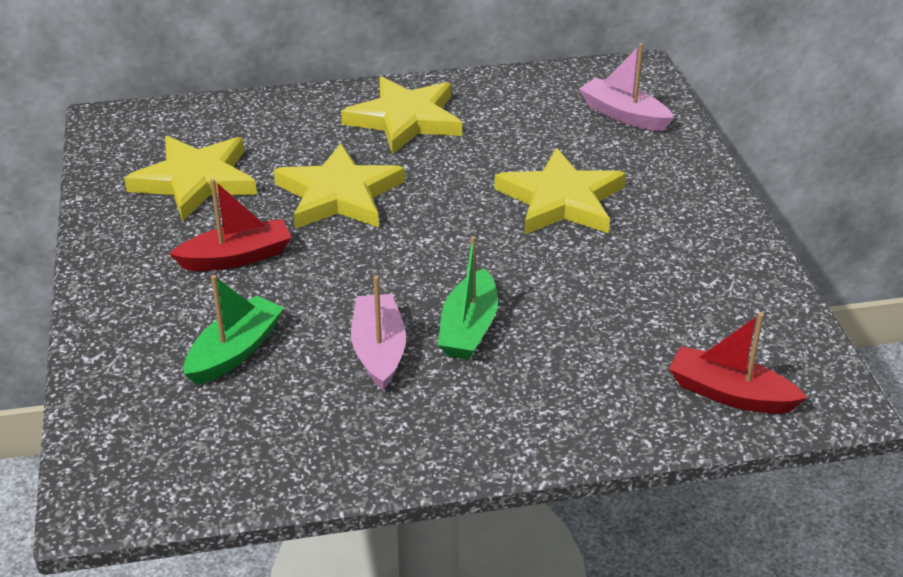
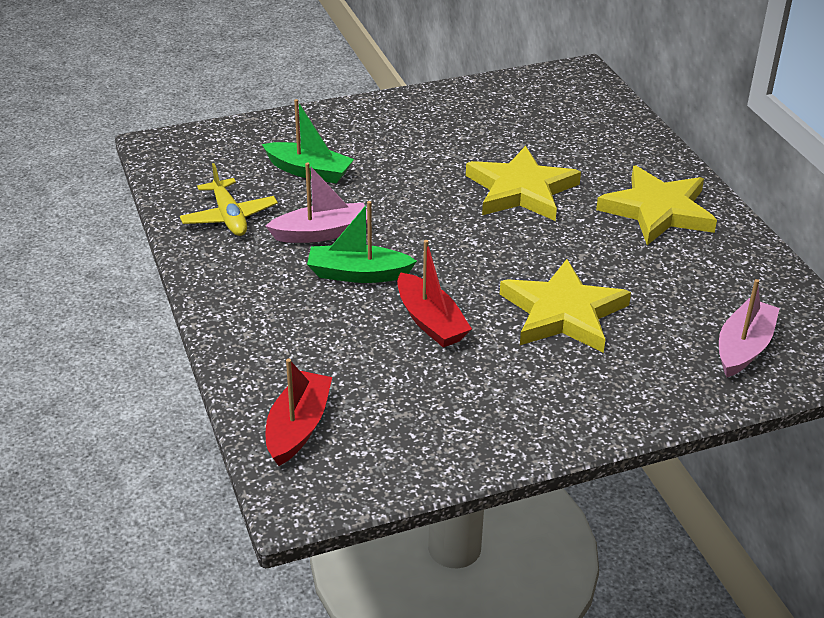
camera: 80 degrees right, 0 degrees up
yellow star [124,136,257,221] -> none
red boat [170,179,292,271] -> red boat moved to [397,240,472,348]
none -> yellow plane [180,163,278,236]

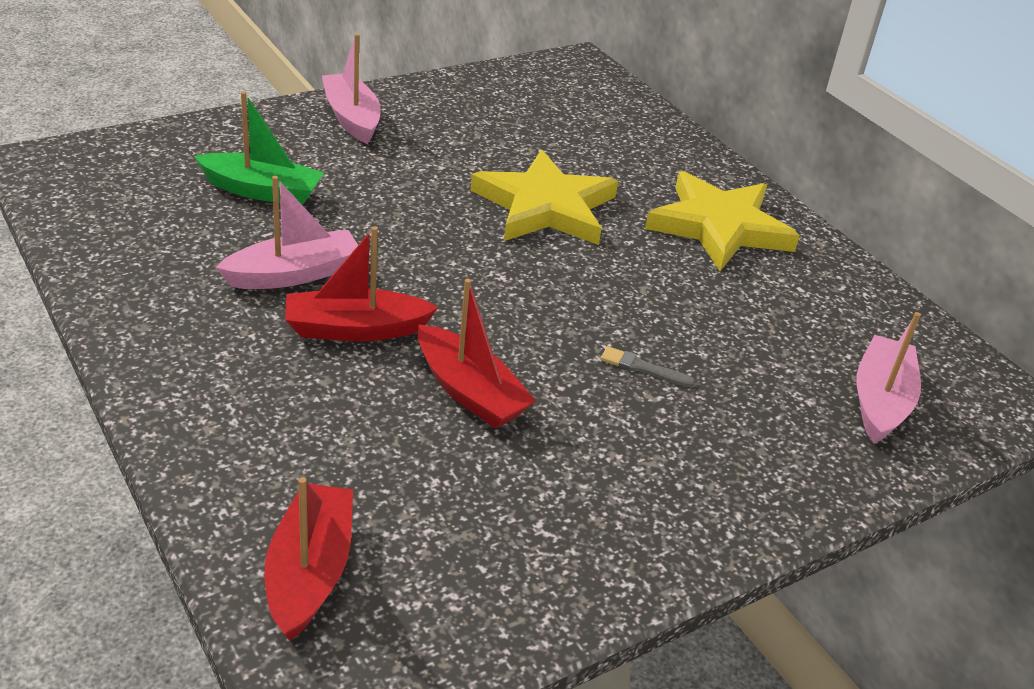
camera: 15 degrees left, 0 degrees up
yellow plane [180,163,278,236] -> none
green boat [307,201,417,283] -> red boat [285,226,438,341]
yellow star [500,259,631,353] -> grey brush [601,346,695,387]
none -> pink boat [322,34,381,144]

